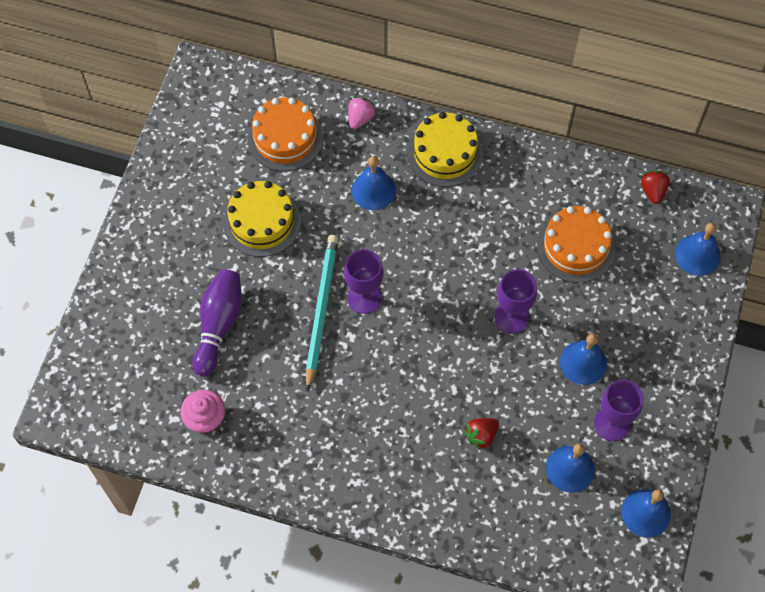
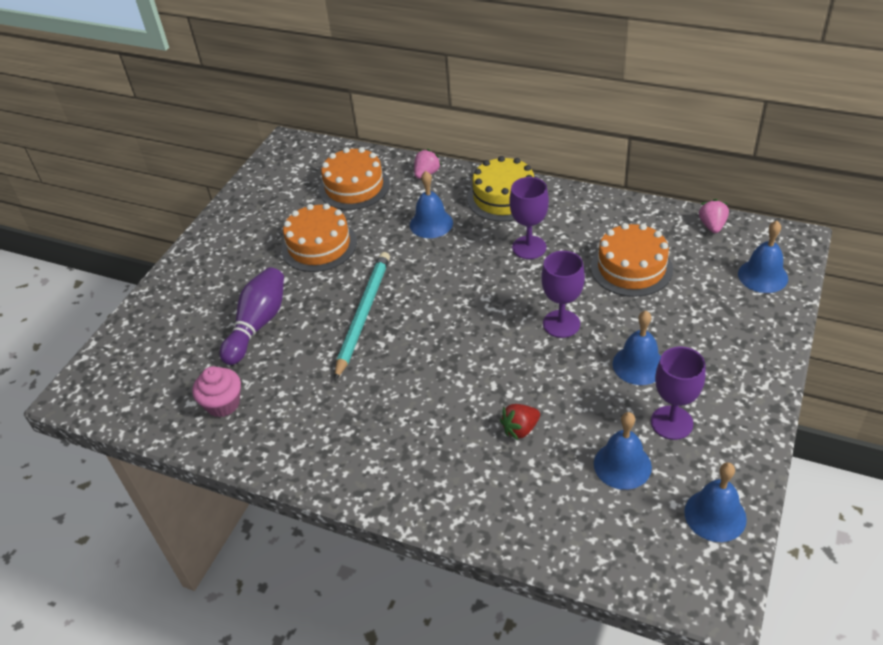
camera: 10 degrees right, 20 degrees down
yellow cake [223,181,301,257] -> orange cake [281,203,357,272]
purple goblet [344,249,384,314] -> purple goblet moved to [509,177,549,259]
red strawberry [641,170,670,204] -> pink strawberry [699,199,729,233]

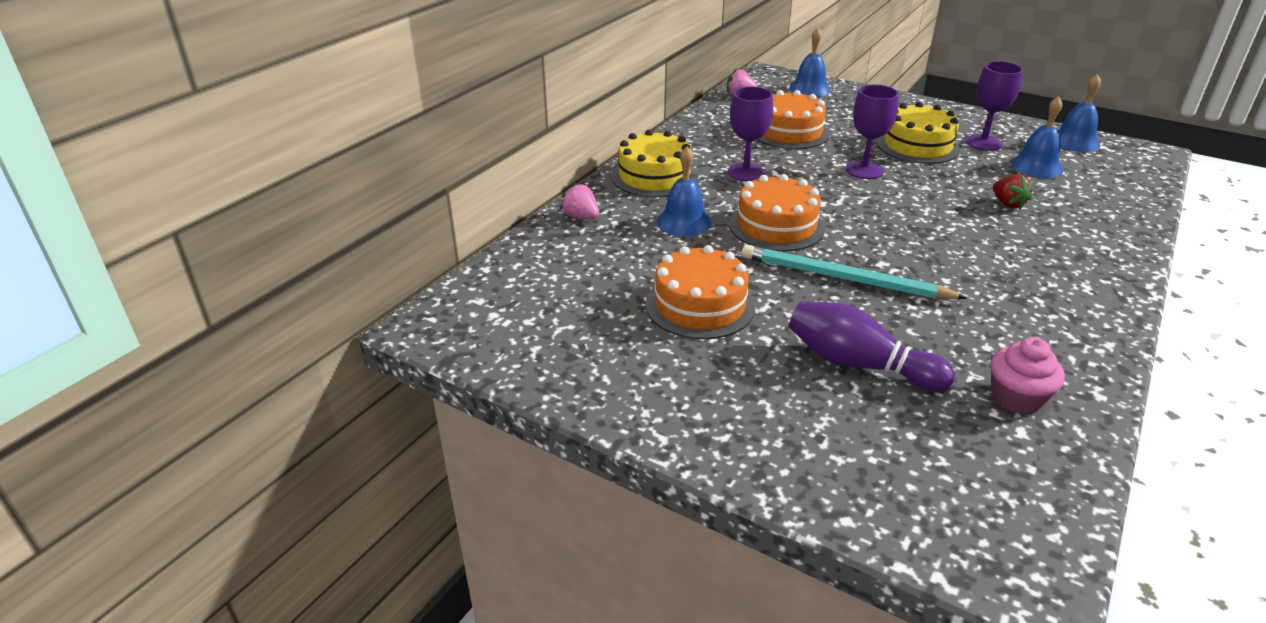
camera: 85 degrees left, 10 degrees down
orange cake [319,147,390,210] -> orange cake moved to [729,174,825,251]
blue bell [613,311,661,385] -> yellow cake [877,102,960,164]

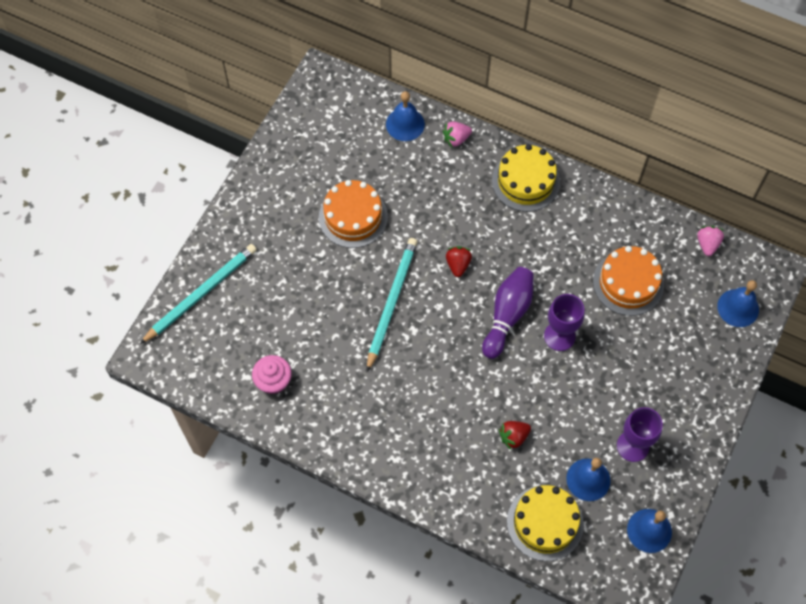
camera: 85 degrees right, 30 degrees up
pink strawberry [560,183,599,219] -> pink strawberry turned 150 degrees counterclockwise [443,121,472,147]
blue bell [657,146,712,237] -> blue bell moved to [386,91,425,141]
purple goblet [728,86,773,181] -> none
orange cake [729,174,825,251] -> red strawberry [446,246,472,277]
purple bowling pin [789,301,955,392] -> purple bowling pin moved to [482,267,534,359]
yellow cake [877,102,960,164] -> yellow cake moved to [507,485,584,561]
none -> turquoise pencil [140,244,257,344]

